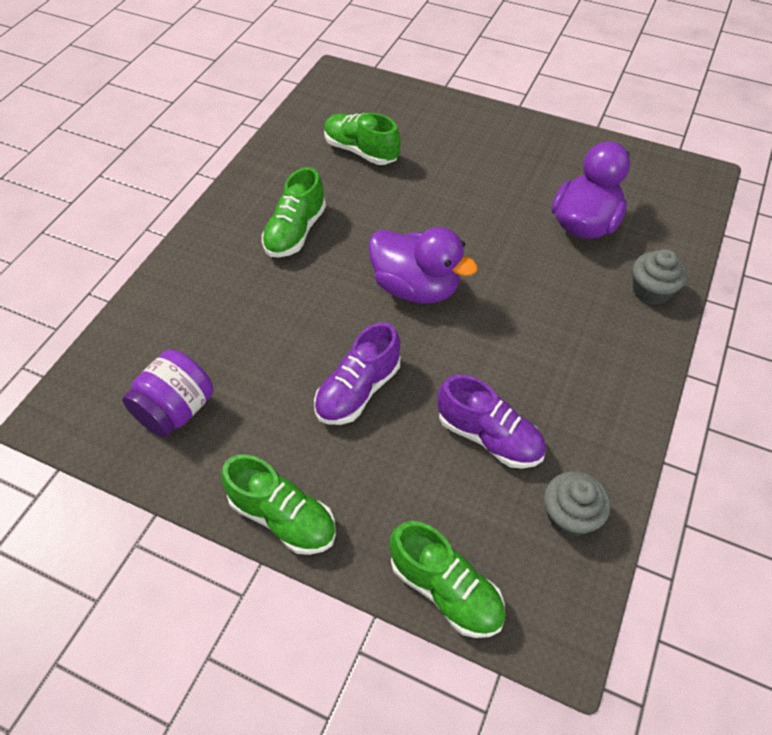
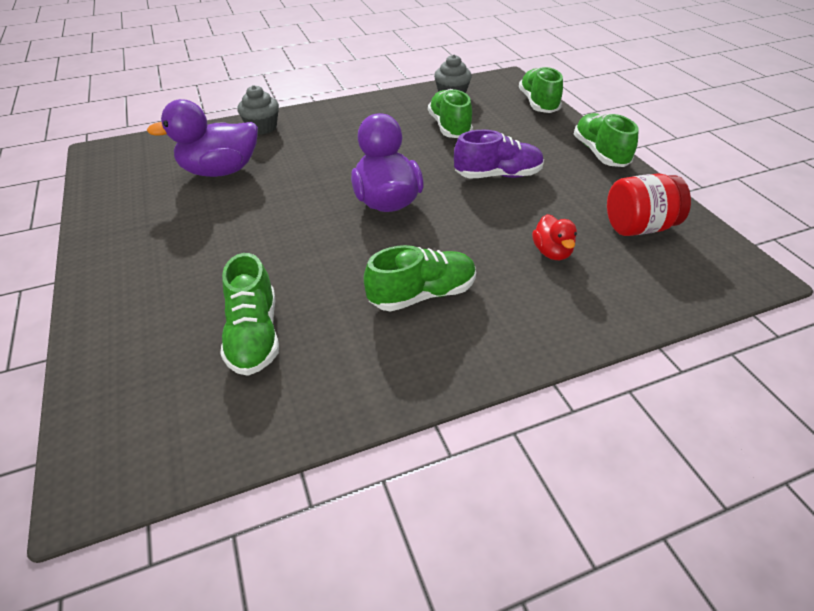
camera: 135 degrees left, 10 degrees down
purple jar [122,350,213,437] -> red jar [607,173,691,236]
purple shoe [437,375,546,469] -> green shoe [428,89,473,138]
none -> red duck [532,214,577,260]

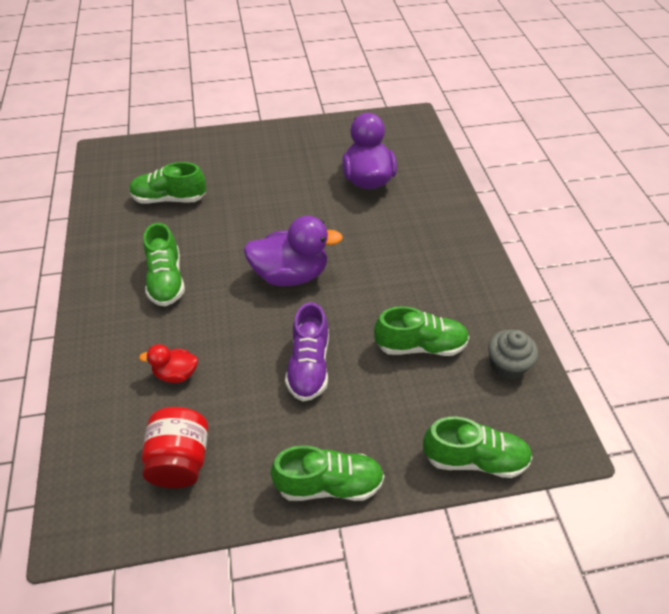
camera: 100 degrees right, 5 degrees up
grey cupcake [237,85,279,135] -> none

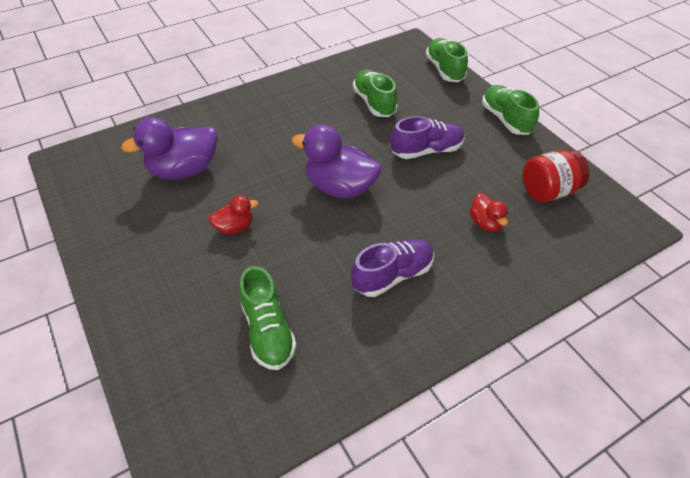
camera: 110 degrees left, 0 degrees up
green shoe [143,223,185,306] -> purple shoe [351,239,434,297]
purple duck [244,216,343,286] -> purple duck turned 45 degrees counterclockwise [292,124,382,198]
grey cupcake [488,329,538,379] -> none
none -> red duck [208,195,258,234]

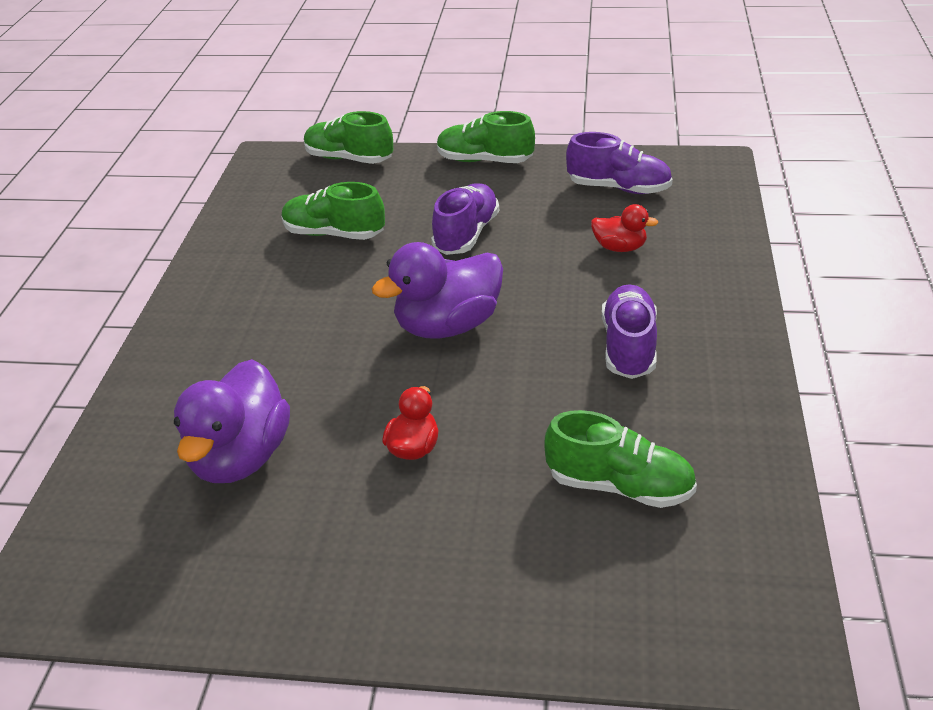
camera: 50 degrees left, 10 degrees down
red jar [523,150,589,202] -> purple shoe [566,132,673,194]

